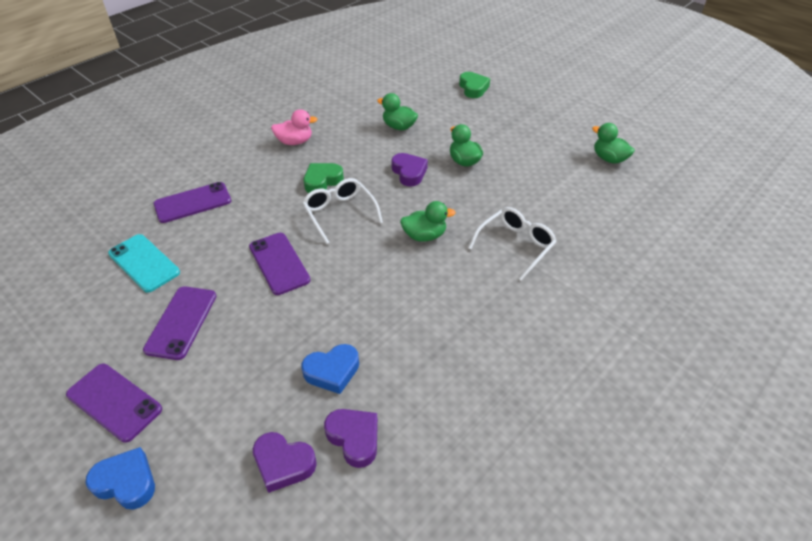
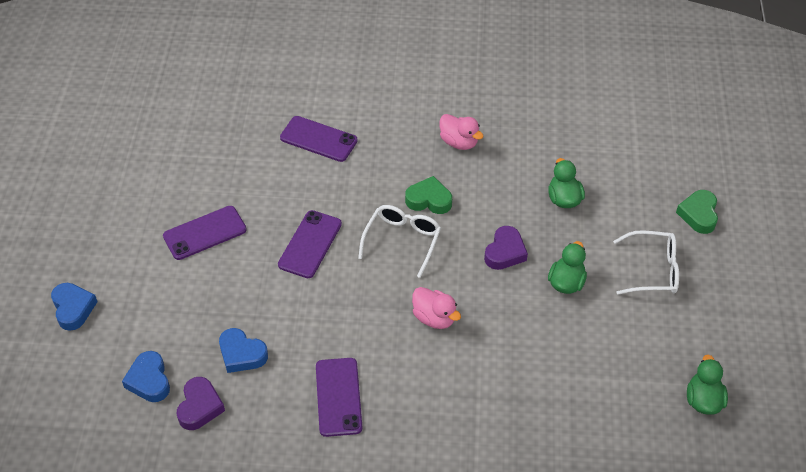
camera: 50 degrees right, 5 degrees up
purple phone [66,364,162,443] -> purple phone moved to [316,358,362,437]
turquoise phone [108,234,180,293] -> none
purple heart [253,432,317,493] -> blue heart [122,351,170,402]
green duck [400,201,456,242] -> pink duck [412,287,461,329]
green heart [459,72,490,98] -> green heart turned 150 degrees clockwise [676,190,718,234]
white glasses [468,207,557,281] -> white glasses moved to [613,230,679,295]

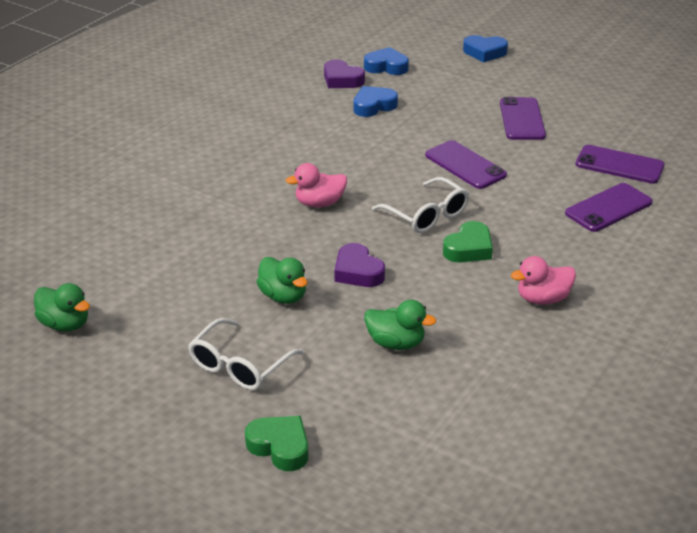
camera: 120 degrees right, 15 degrees down
purple phone [316,358,362,437] -> purple phone moved to [575,145,665,184]

